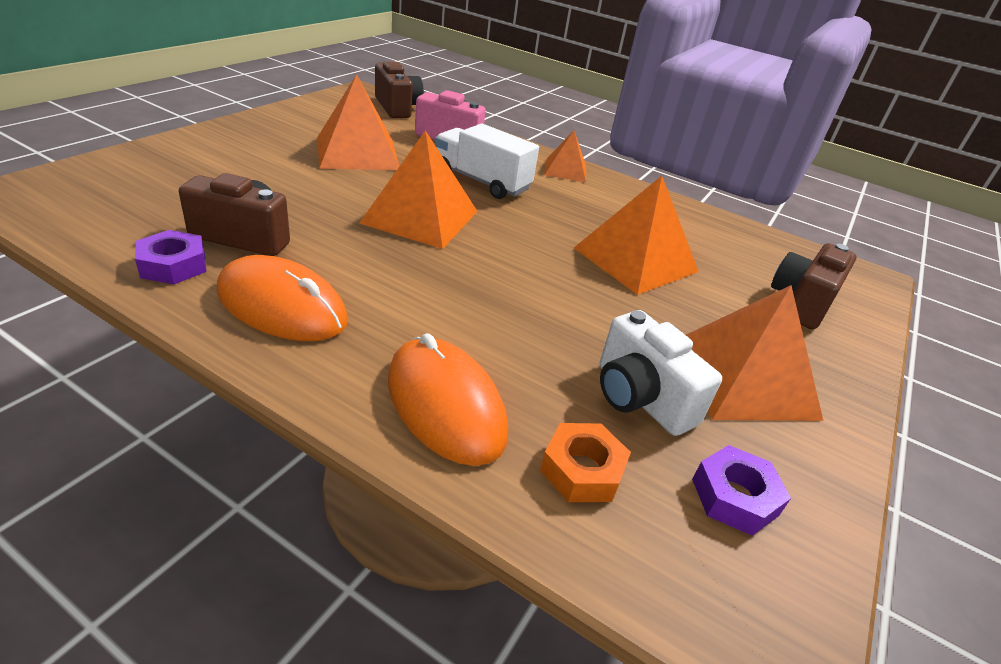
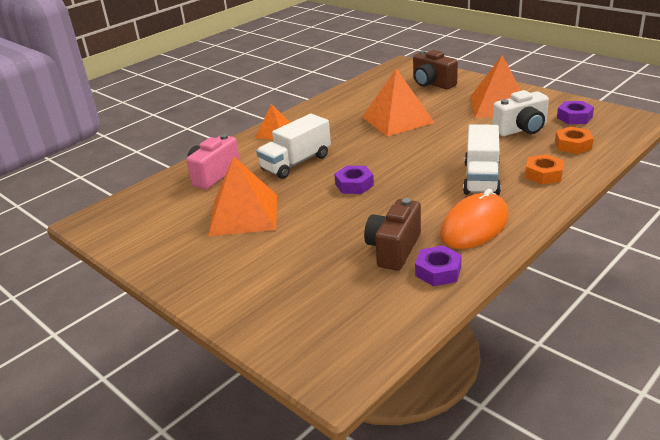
camera: 70 degrees left, 5 degrees down
orange pyramid [359,130,478,249] -> purple nut [334,166,374,194]
brown camera [375,62,424,118] -> none
orange mouse [388,333,508,466] -> orange nut [525,154,564,185]
none -> white truck [463,124,501,195]

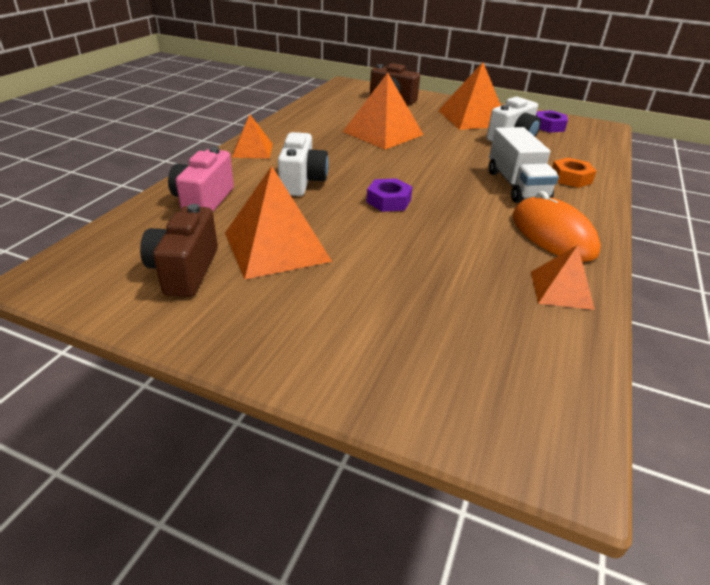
camera: 25 degrees left, 5 degrees up
white truck [256,114,331,179] -> white camera [278,132,329,196]
brown camera [364,198,421,271] -> brown camera moved to [140,204,218,297]
purple nut [415,245,462,286] -> orange pyramid [531,245,595,310]
orange mouse [440,189,509,249] -> orange mouse turned 45 degrees counterclockwise [513,191,601,262]
orange nut [555,127,594,154] -> none

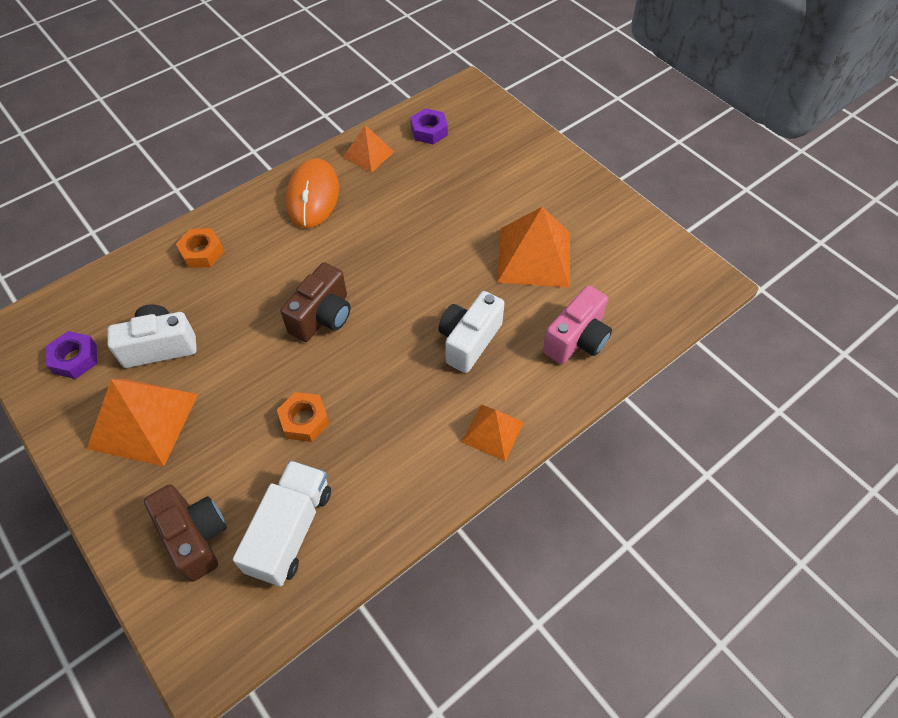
camera: 150 degrees left, 20 degrees up
brown camera [140,204,218,297] -> brown camera moved to [280,262,351,342]
orange pyramid [343,73,424,150] -> orange nut [277,392,330,442]
purple nut [366,178,412,212] -> purple nut moved to [411,108,448,144]
white truck [489,127,559,203] -> white truck moved to [233,460,331,587]

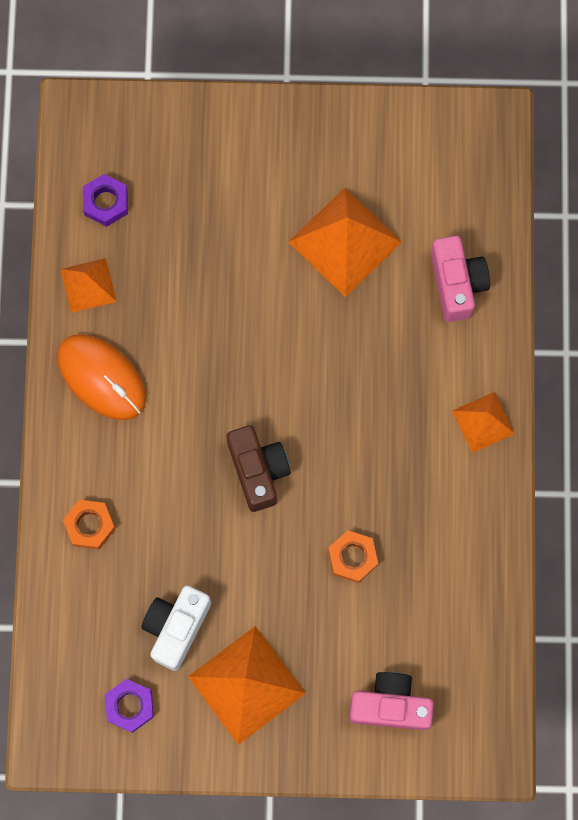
camera: 50 degrees left, 20 degrees up
brown camera [144,484,227,582] -> pink camera [349,672,434,730]
white truck [233,460,331,587] -> none
white camera [439,291,505,373] -> none

